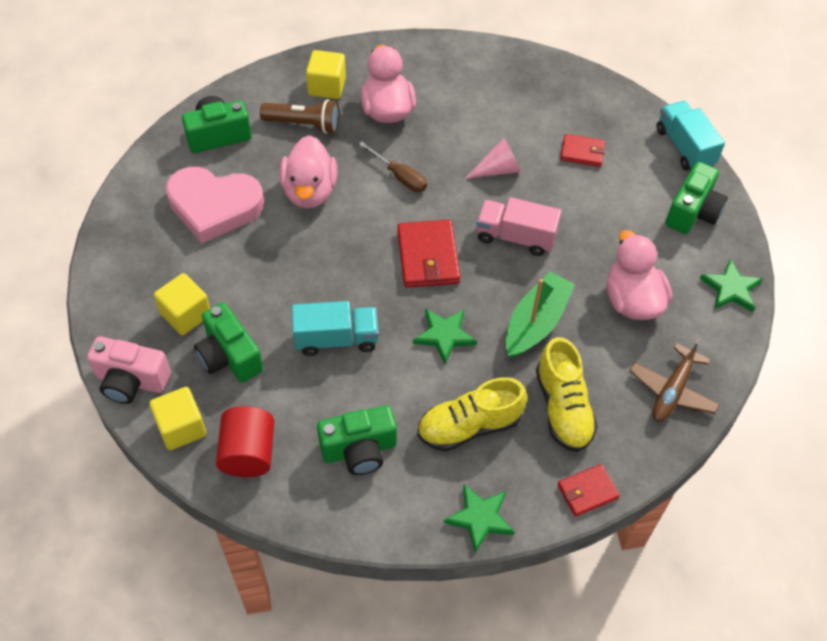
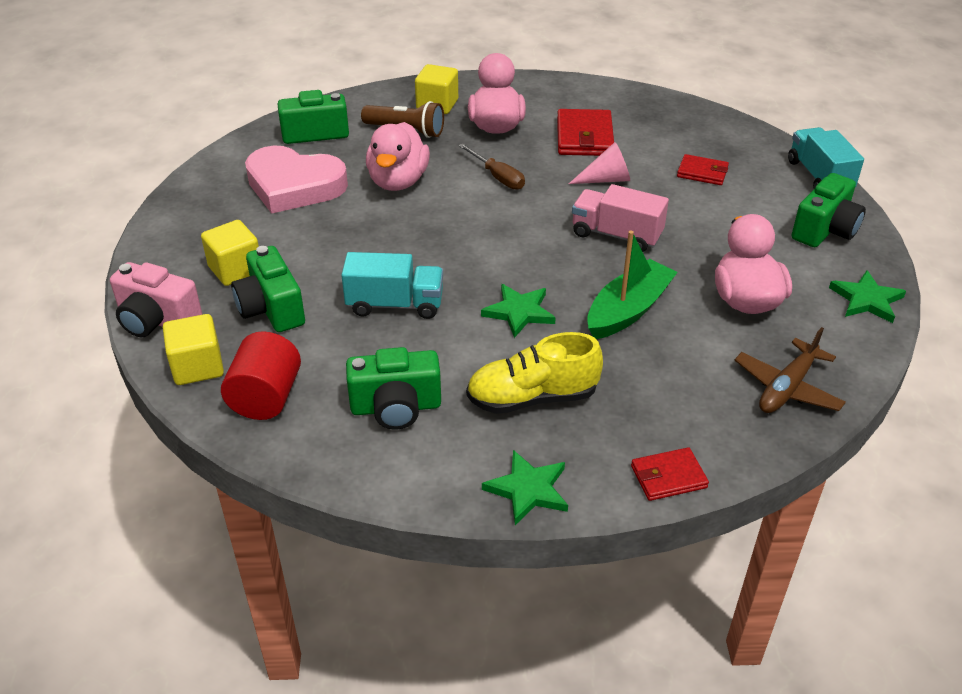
camera: 10 degrees right, 15 degrees down
red wallet [398,220,460,288] -> red wallet moved to [557,109,614,156]
yellow shoe [536,337,598,452] -> none

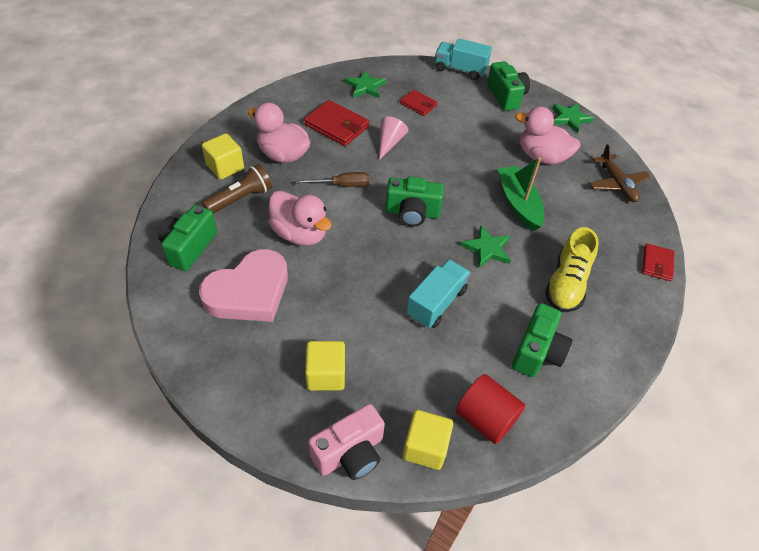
camera: 60 degrees left, 10 degrees up
green camera [231,246,305,332] -> green camera moved to [385,176,444,227]
green star [482,450,568,525] -> green star moved to [345,70,386,98]
pink truck [572,184,669,252] -> none
red wallet [677,154,729,185] -> red wallet turned 75 degrees clockwise [400,90,438,116]

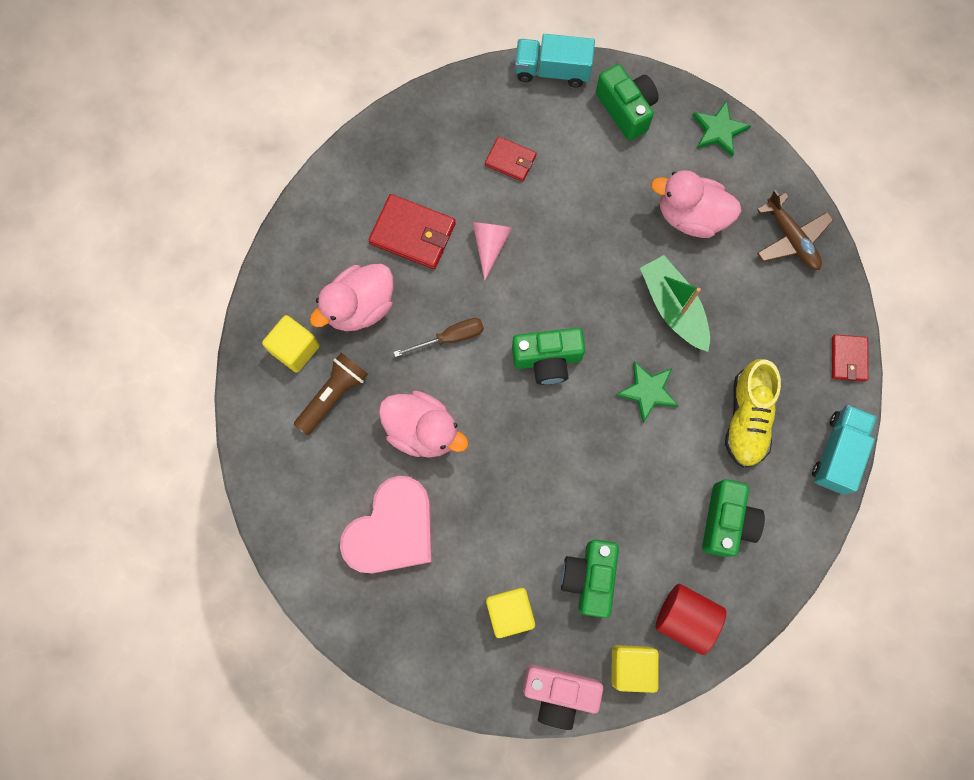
camera: 10 degrees left, 25 degrees up
green camera [158,205,217,271] -> green camera moved to [561,540,619,618]
pink duck [248,103,310,163] -> pink duck turned 60 degrees counterclockwise [310,264,394,331]
pink camera [308,404,385,480] -> pink camera turned 60 degrees clockwise [523,665,603,730]
green star [345,70,386,98] -> none
turquoise truck [406,259,471,328] -> turquoise truck moved to [812,405,877,495]

